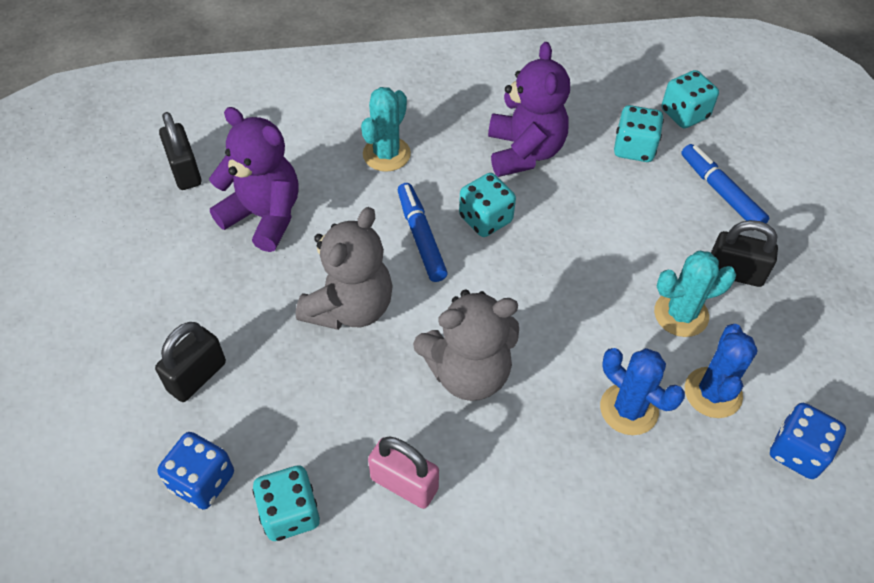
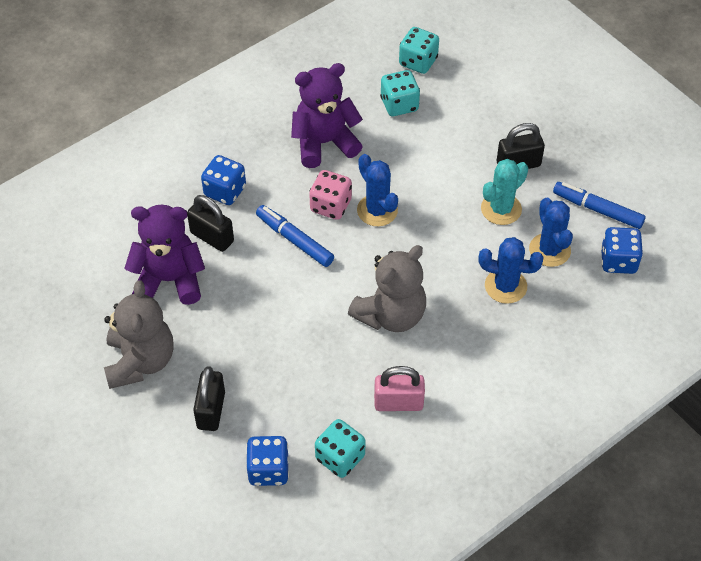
camera: 30 degrees left, 0 degrees up
black padlock [159,112,202,190] -> black padlock moved to [187,195,234,252]
grey teddy bear [296,207,393,330] -> grey teddy bear moved to [104,280,174,389]
turquoise cactus [361,87,411,172] -> blue dice [201,155,246,205]
turquoise dice [459,173,516,237] -> pink dice [309,170,352,220]
purple teddy bear [488,42,570,177] -> purple teddy bear turned 75 degrees counterclockwise [291,63,363,168]
blue marker [681,144,770,224] -> blue marker moved to [553,182,646,229]
none -> blue cactus [357,154,398,226]

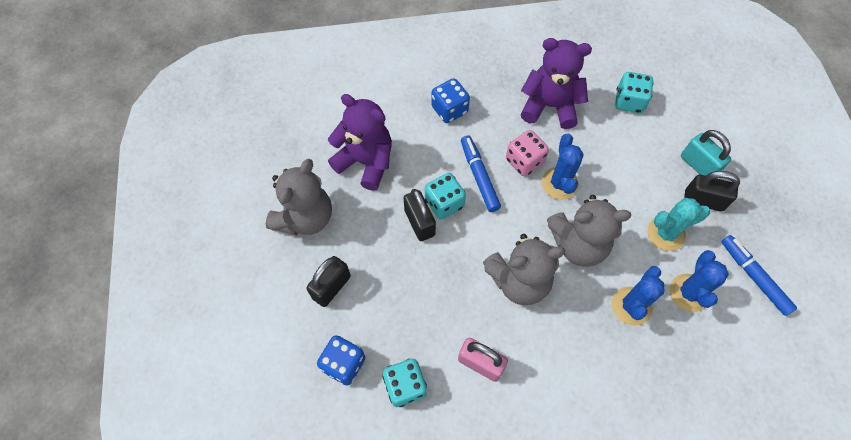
camera: 30 degrees right, 10 degrees up
black padlock [187,195,234,252] -> black padlock moved to [404,189,436,241]
turquoise dice [399,27,439,74] -> turquoise dice moved to [425,173,466,220]
blue cactus [478,237,544,304] -> blue cactus turned 75 degrees clockwise [612,266,665,326]
blue dice [601,227,643,274] -> none
none -> grey teddy bear [547,195,631,267]
none -> turquoise padlock [681,130,731,176]

